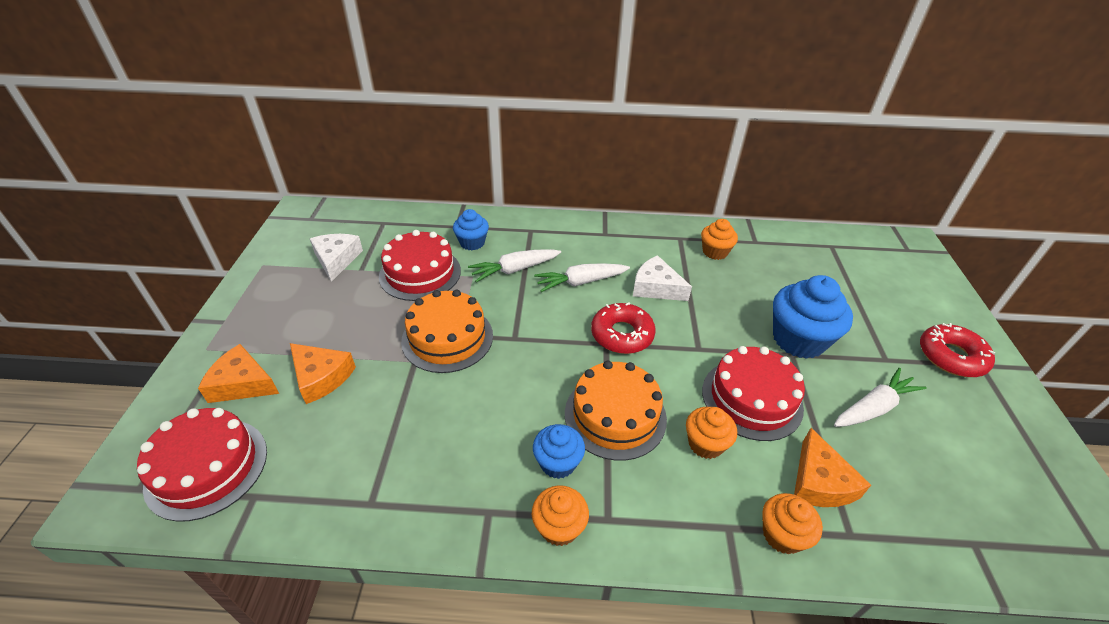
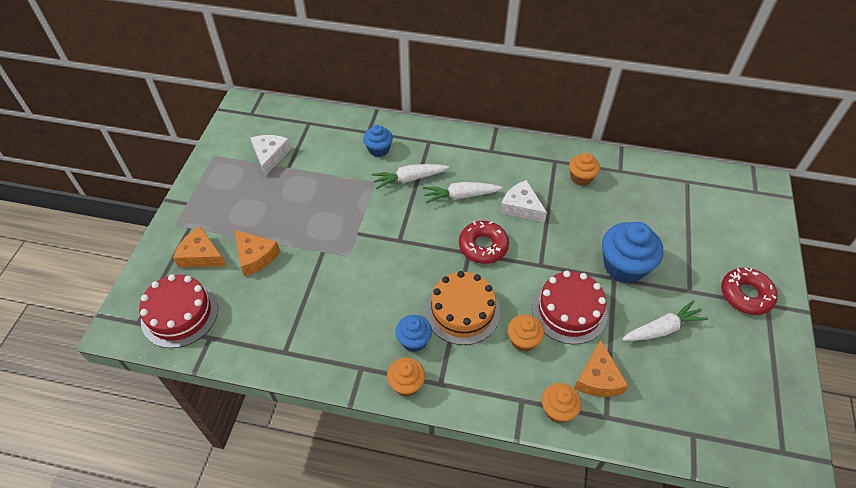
camera: 10 degrees right, 10 degrees up
red cake [379,230,461,301] -> none
orange cake [401,290,493,373] -> none

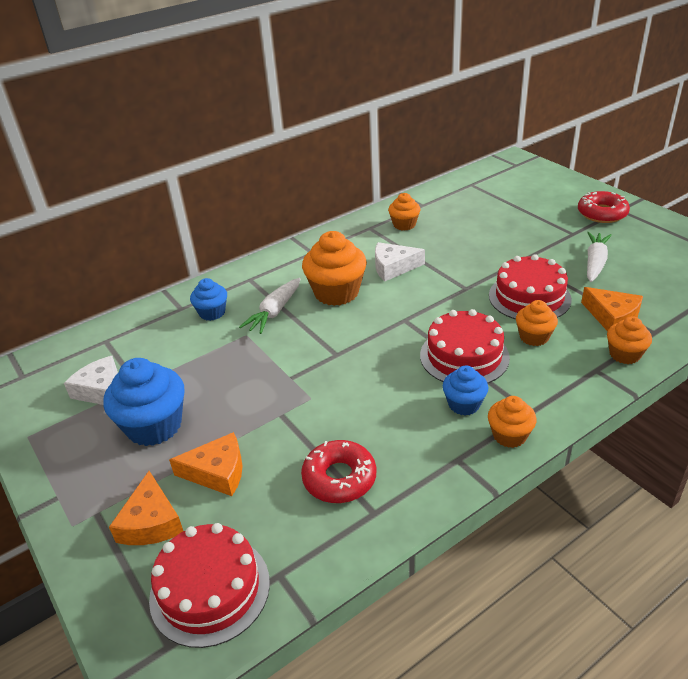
camera: 45 degrees left, 15 degrees down
orange cheese [173,226,226,268] -> orange cheese turned 75 degrees counterclockwise [109,471,183,545]
white carrot [423,182,502,203] -> orange cupcake [302,231,367,306]
orange cake [425,271,500,345] -> red cake [420,309,510,383]
red donut [459,221,509,264] -> red donut moved to [301,440,376,503]
blue cupcake [602,222,664,283] -> blue cupcake moved to [103,358,185,446]

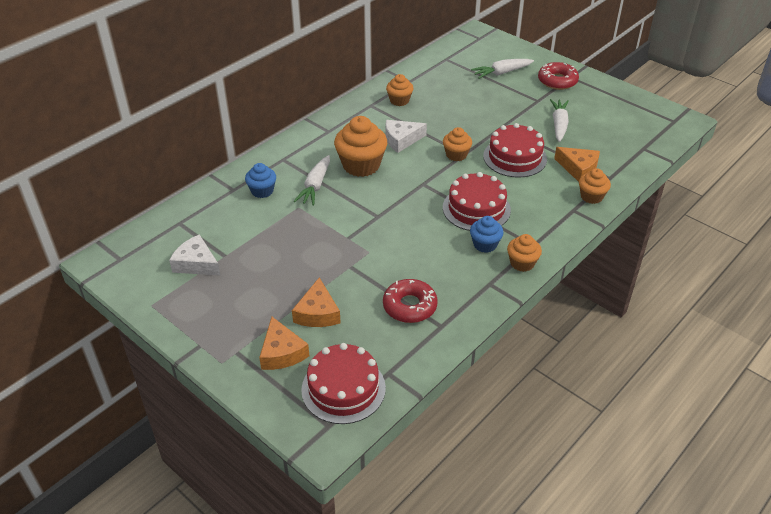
camera: 15 degrees left, 5 degrees up
blue cupcake [103,358,185,446] -> none
orange cheese [169,432,242,496] -> orange cheese turned 105 degrees clockwise [292,277,341,327]
orange cupcake [516,300,558,346] -> orange cupcake moved to [443,127,472,161]
none -> white carrot [471,59,534,79]

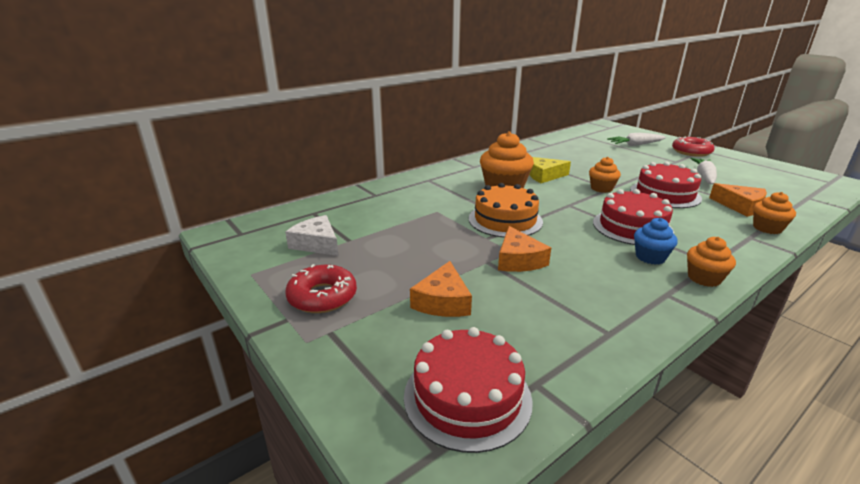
camera: 10 degrees right, 15 degrees down
blue cupcake [245,163,276,198] -> none
orange cheese [259,317,309,370] -> orange cheese moved to [498,226,551,272]
white carrot [294,155,330,206] -> none
red donut [383,279,438,323] -> red donut moved to [285,264,357,313]
orange cupcake [386,74,414,106] -> none
white cheese [386,120,427,153] -> yellow cheese [529,157,571,183]
none -> orange cake [469,183,543,238]

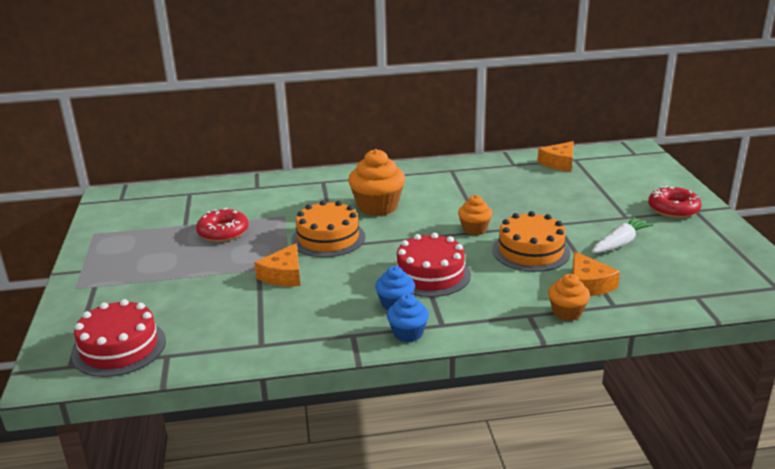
camera: 30 degrees right, 0 degrees up
white cheese [285,215,339,256] -> none
red donut [285,264,357,313] -> red donut moved to [196,208,248,242]
orange cheese [410,261,472,317] -> orange cheese moved to [537,141,574,171]
yellow cheese [529,157,571,183] -> none
white carrot [607,133,666,146] -> none
red cake [630,161,702,208] -> orange cake [492,211,570,272]
orange cupcake [687,237,736,287] -> blue cupcake [387,294,429,342]

